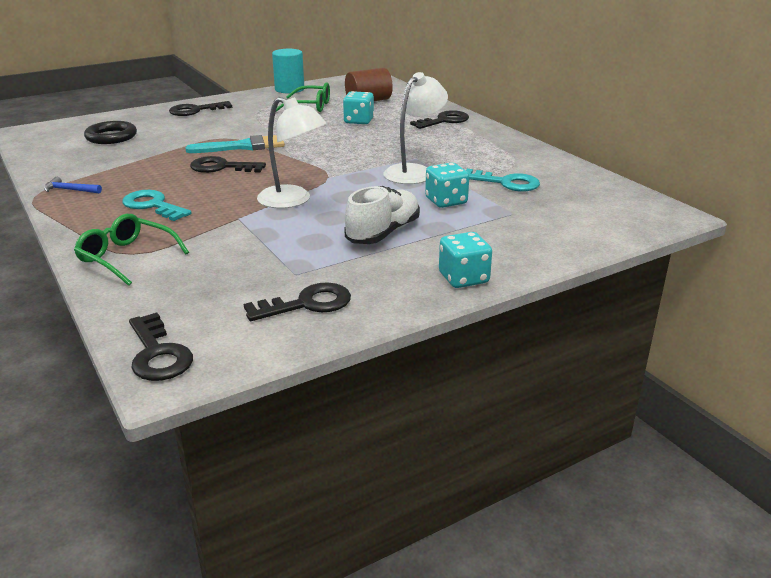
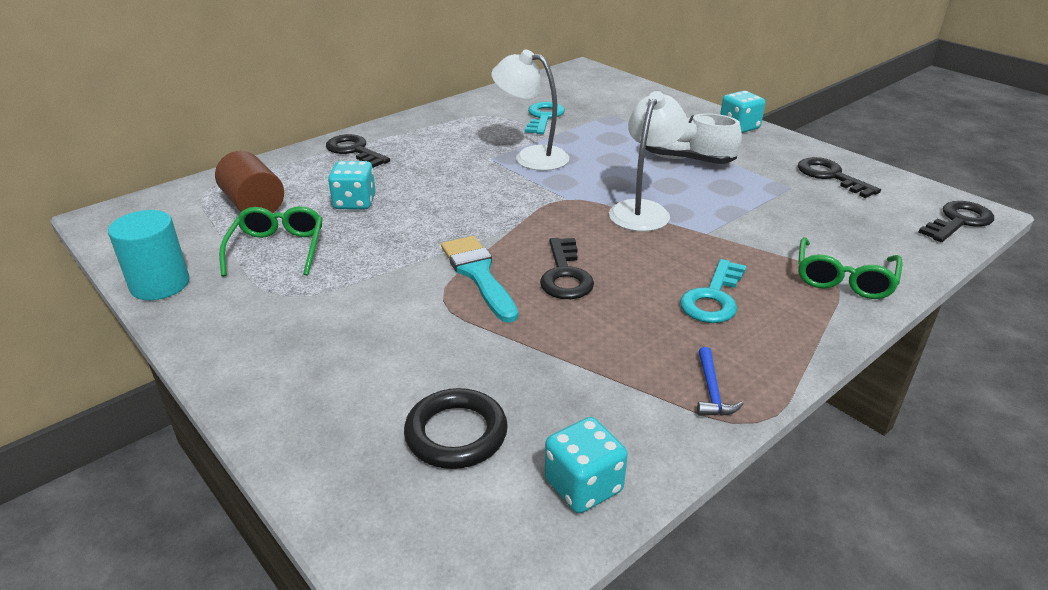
camera: 100 degrees left, 5 degrees up
black key [169,101,232,116] -> none
turquoise dice [425,163,469,208] -> turquoise dice moved to [544,417,628,513]

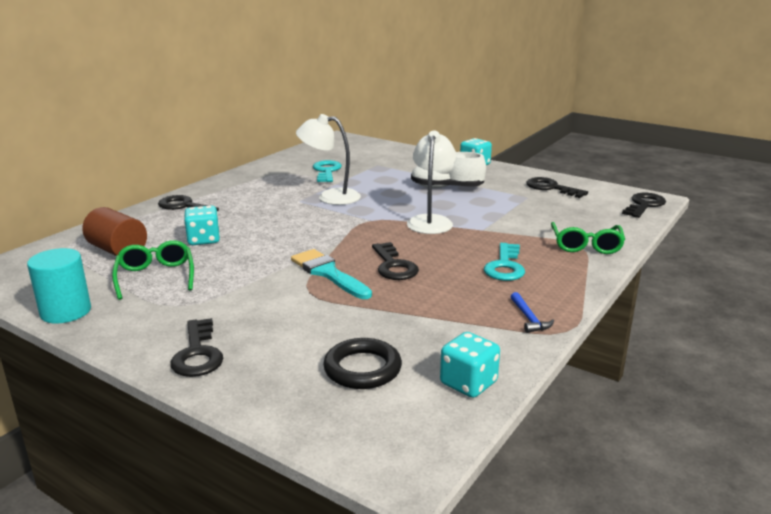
camera: 15 degrees left, 10 degrees down
none -> black key [170,318,223,377]

